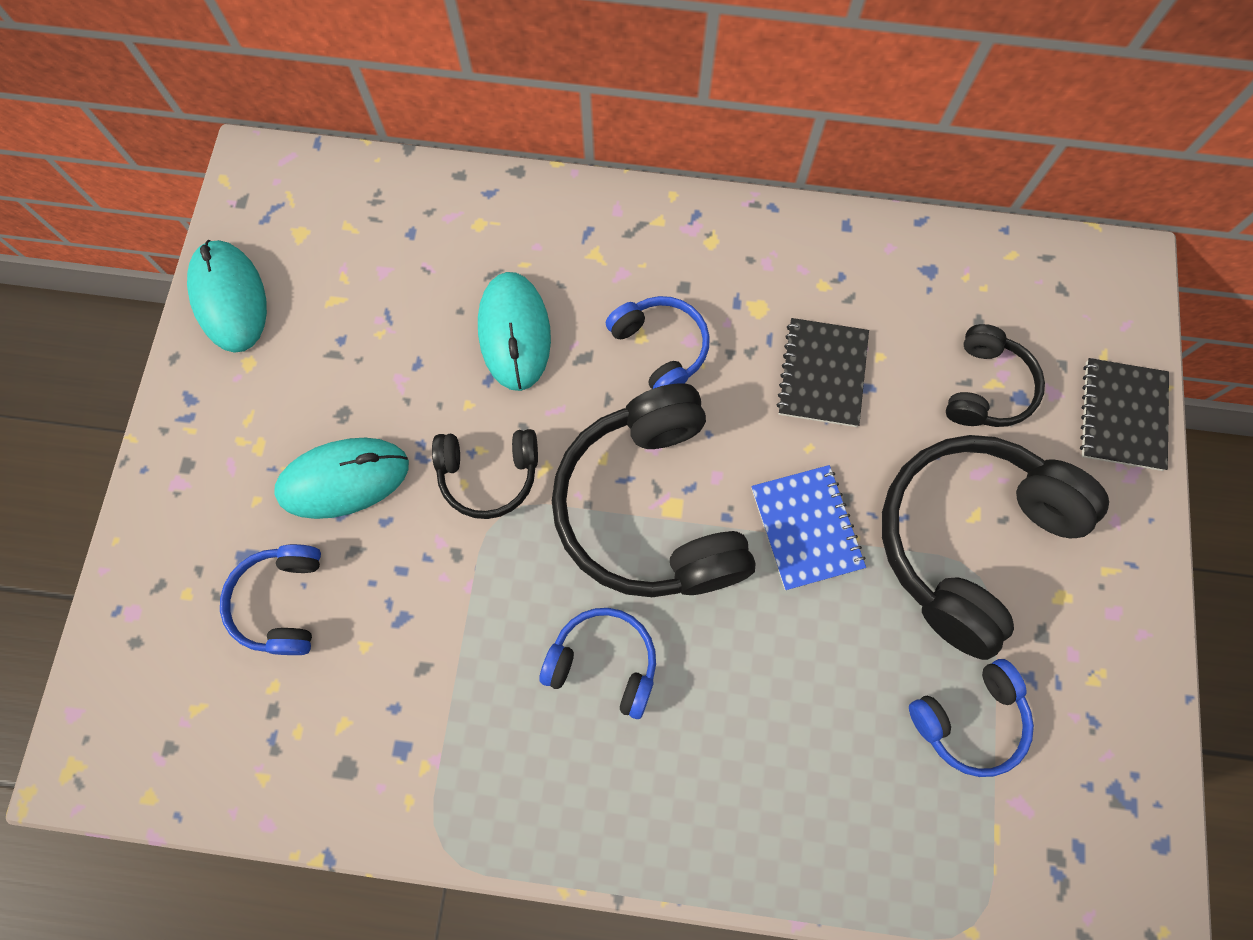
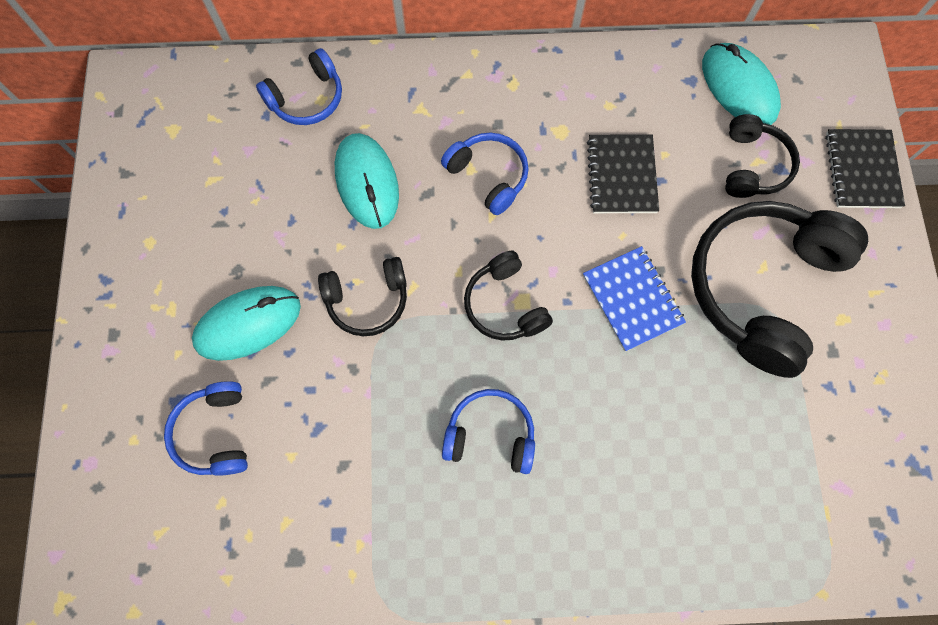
camera: 10 degrees left, 0 degrees up
turquoise mouse [187,240,267,353] -> turquoise mouse moved to [702,43,781,125]
black headphones [552,383,756,597] -> black headphones [464,250,553,341], size x0.52
blue headphones [909,659,1034,777] -> blue headphones moved to [256,48,342,125]

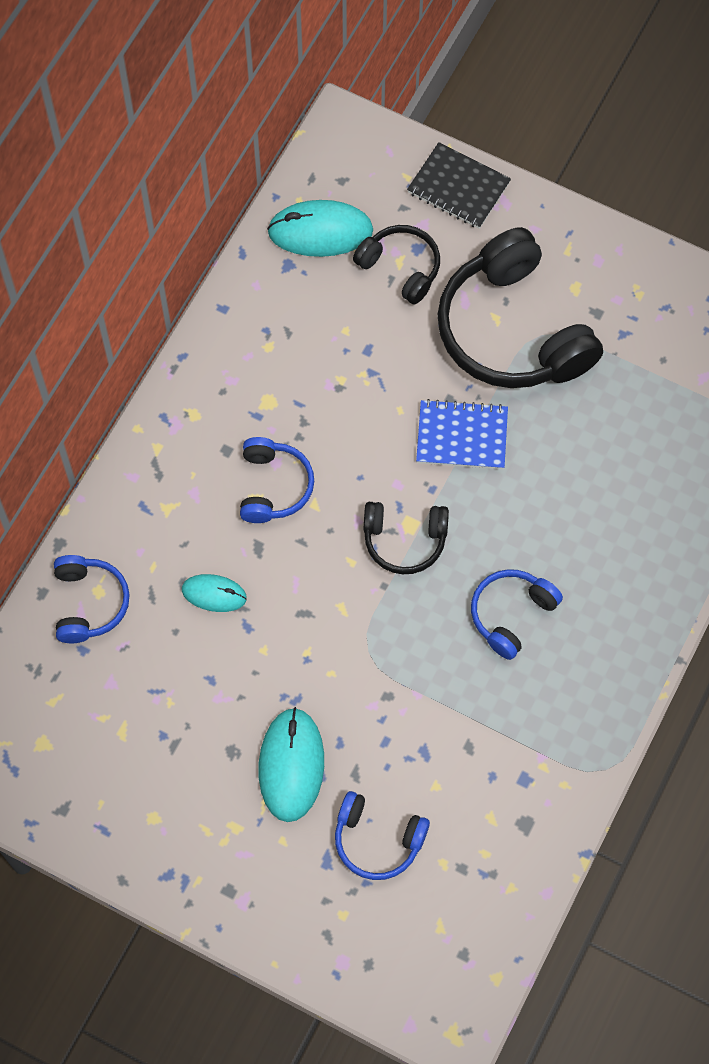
camera: 60 degrees left, 5 degrees down
black headphones [318,257,407,336] -> none
turquoise mouse [335,133,399,229] -> turquoise mouse [182,574,247,612], size x0.59
blue headphones [441,132,529,215] -> blue headphones turned 105 degrees clockwise [240,437,314,523]
black notebook [587,134,659,213] -> none

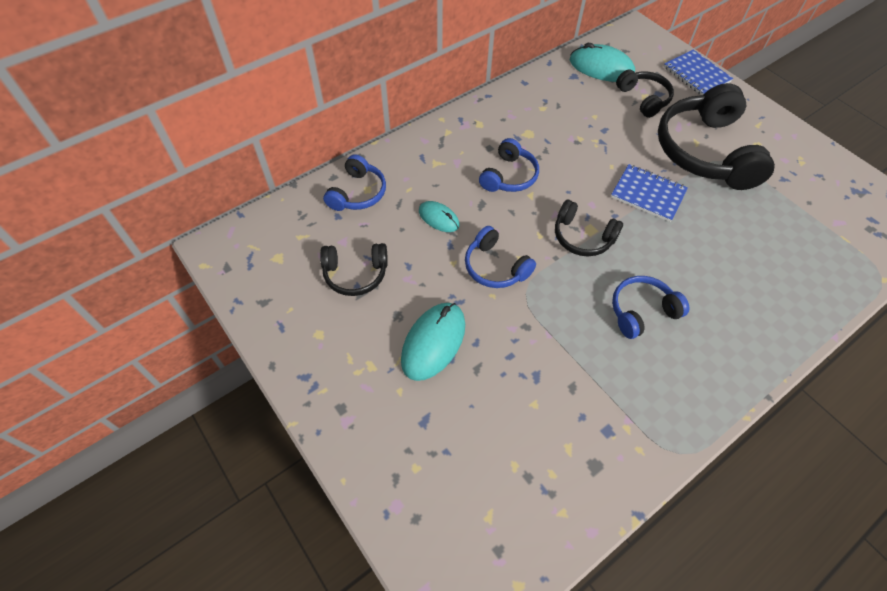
camera: 25 degrees right, 10 degrees down
blue headphones [335,791,430,880] -> blue headphones moved to [465,226,536,288]
black notebook [407,142,511,229] -> blue notebook [664,50,733,95]
none -> black headphones [320,243,388,296]

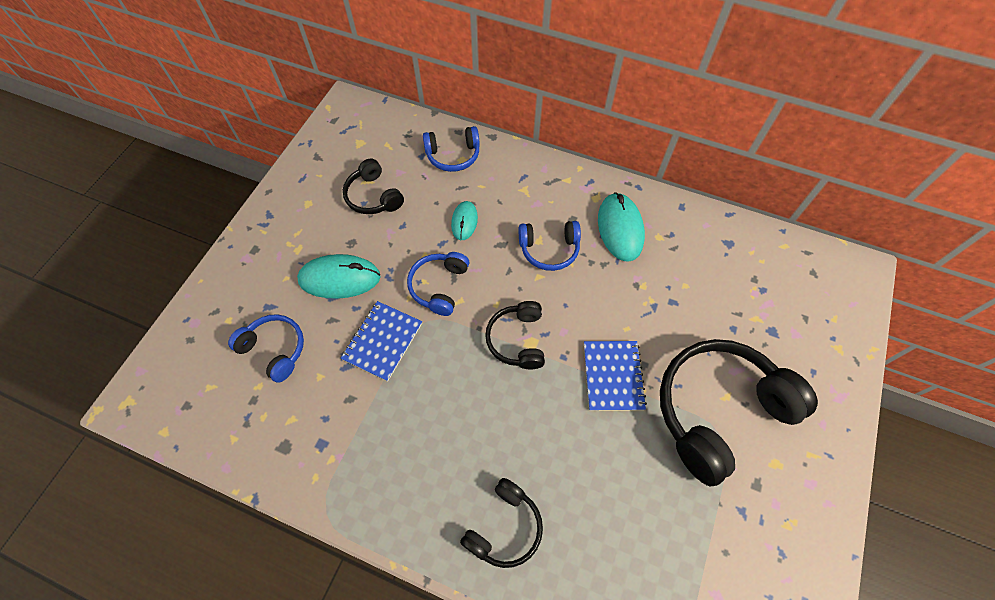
camera: 60 degrees right, 5 degrees up
turquoise mouse [570,43,635,82] -> turquoise mouse moved to [598,192,645,262]
blue headphones [612,276,690,339] -> blue headphones moved to [228,314,304,383]
black headphones [616,69,674,118] -> black headphones moved to [460,478,543,568]
blue notebook [664,50,733,95] -> blue notebook moved to [341,301,422,382]

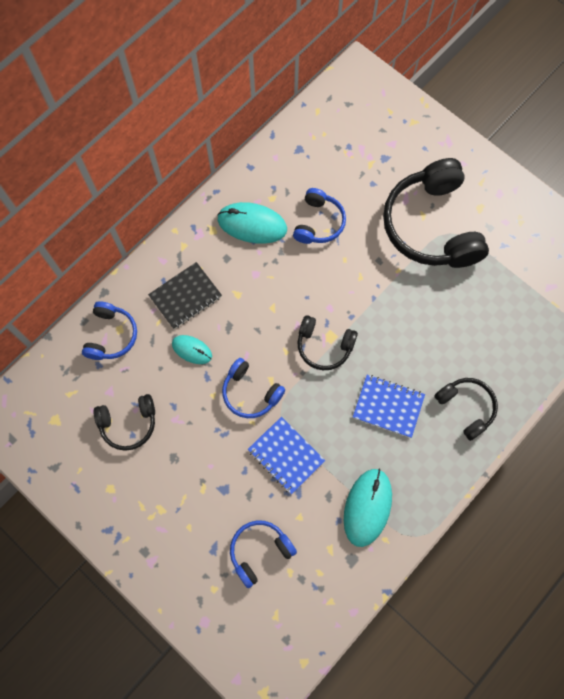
camera: 70 degrees left, 10 degrees up
turquoise mouse [297,254,381,299] -> turquoise mouse moved to [344,469,392,547]
blue headphones [519,221,581,271] -> blue headphones moved to [293,188,346,244]
blue notebook [584,341,647,411] -> blue notebook moved to [353,375,425,438]
none -> black notebook [148,262,222,329]

